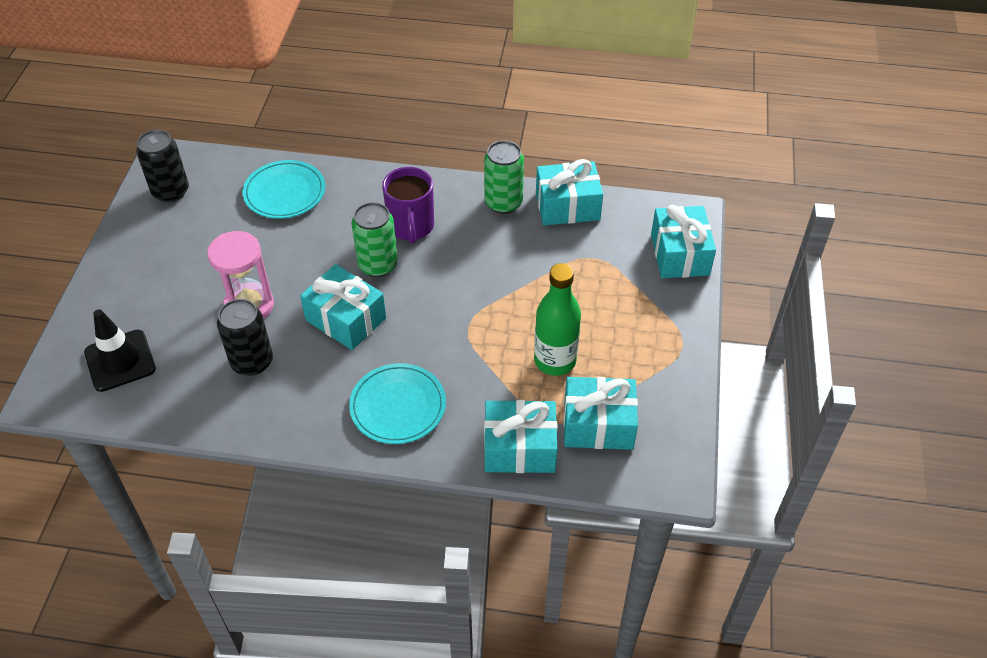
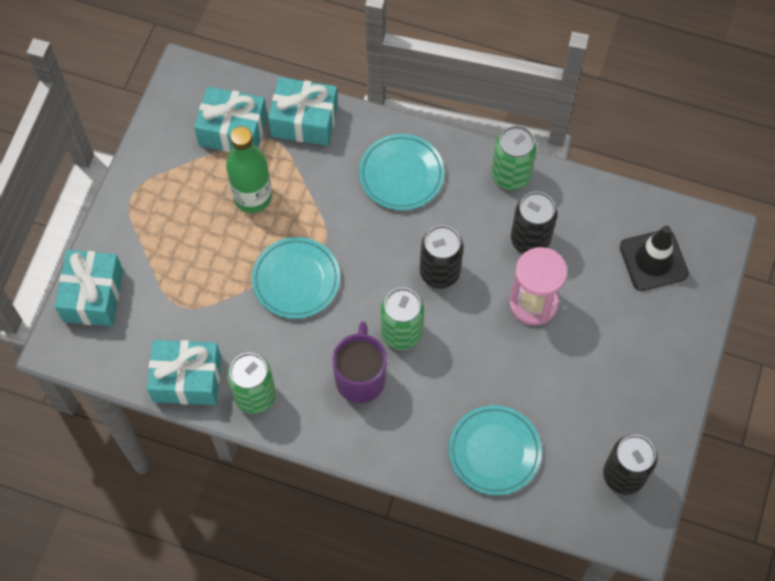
camera: 170 degrees left, 15 degrees up
turquoise gift [300,264,386,350] -> black can [420,225,463,288]
none -> turquoise plate [252,237,340,319]
none -> green can [492,126,537,190]

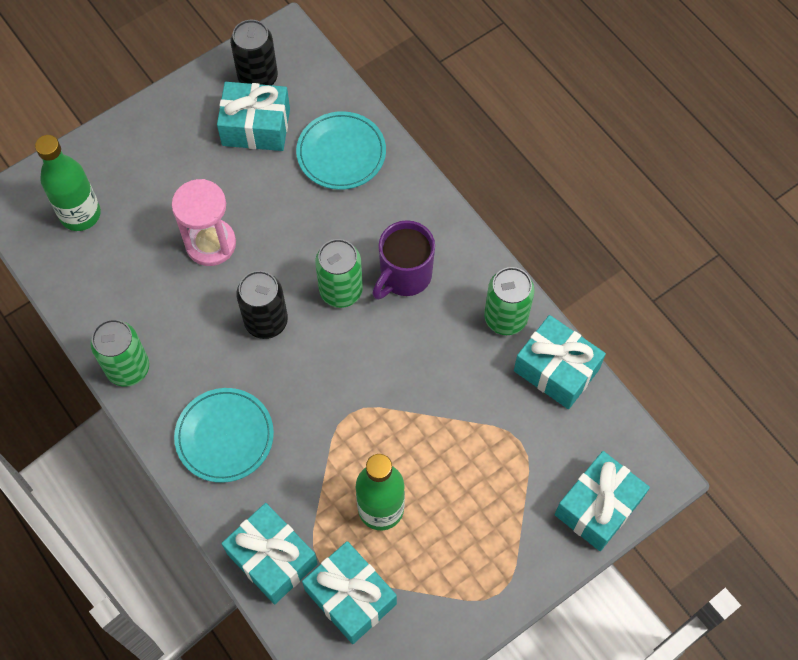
camera: 145 degrees left, 0 degrees up
turquoise plate [252,237,340,319] -> none
black can [511,192,557,253] -> none
black traffic cone [620,226,689,291] -> green bottle [35,135,101,231]
none -> turquoise gift [217,82,290,151]

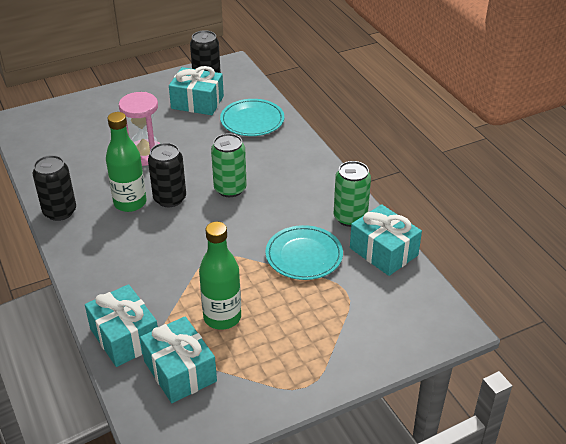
camera: 10 degrees right, 25 degrees down
green bottle [35,135,101,231] -> green bottle moved to [106,112,146,212]
green can [90,319,149,387] -> black can [33,155,76,221]
turquoise plate [174,388,274,483] -> turquoise plate moved to [265,225,343,280]
purple mug [372,220,435,299] -> none
turquoise gift [555,451,650,551] -> none

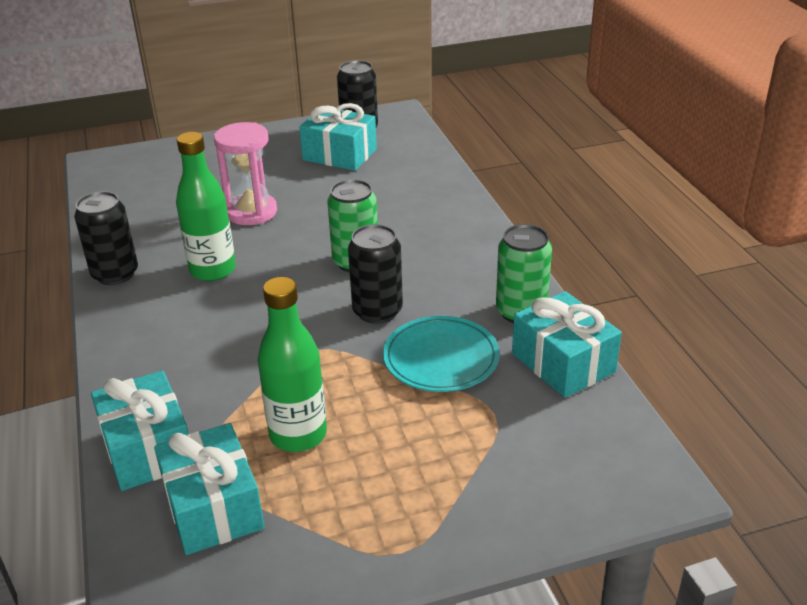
camera: 10 degrees right, 5 degrees down
black can [148,143,186,207] -> black can moved to [348,224,403,324]
turquoise plate [220,99,284,136] -> none

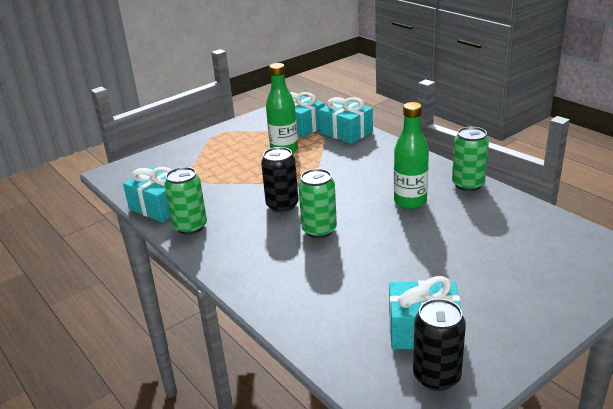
camera: 160 degrees right, 5 degrees down
black can [74,191,138,285] -> green can [452,127,489,191]
pink hourglass [214,122,277,225] -> none
turquoise plate [383,316,500,392] -> none

